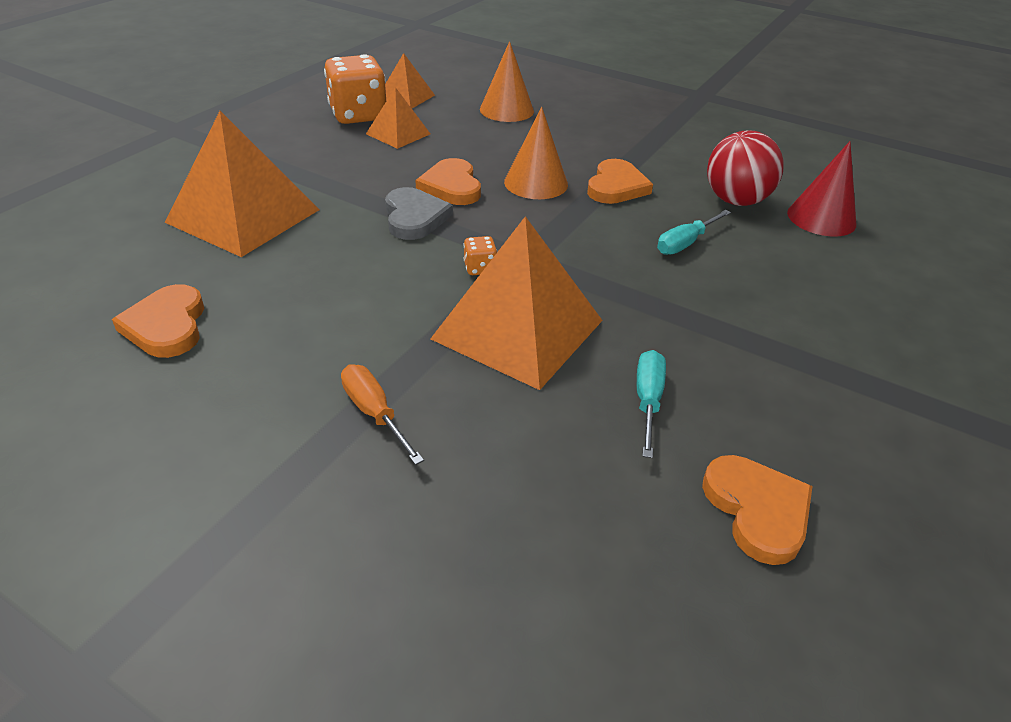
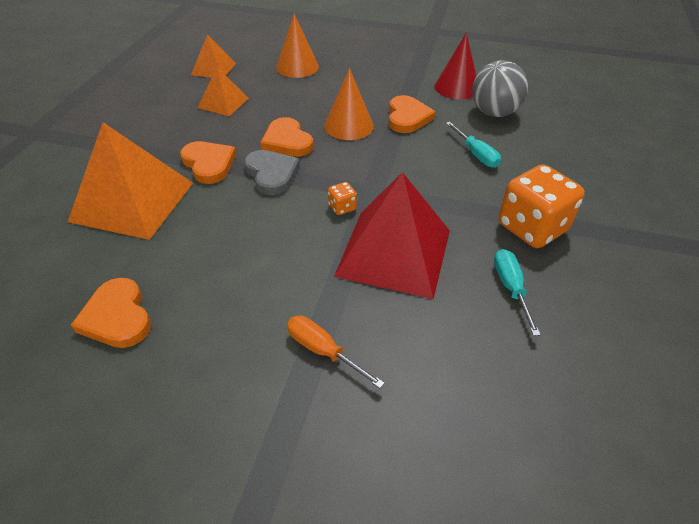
camera: 15 degrees left, 5 degrees up
orange dice [324,54,386,124] -> orange dice moved to [498,164,585,248]
orange pyramid [430,216,603,390] -> red pyramid [334,172,450,299]
turquoise screwdriver [657,210,731,255] -> turquoise screwdriver turned 60 degrees counterclockwise [446,122,501,168]
orange heart [702,455,813,565] -> orange heart moved to [180,141,236,184]
red ball [707,131,784,206] -> grey ball [472,60,528,117]
red cone [787,141,856,236] -> red cone moved to [435,33,476,99]

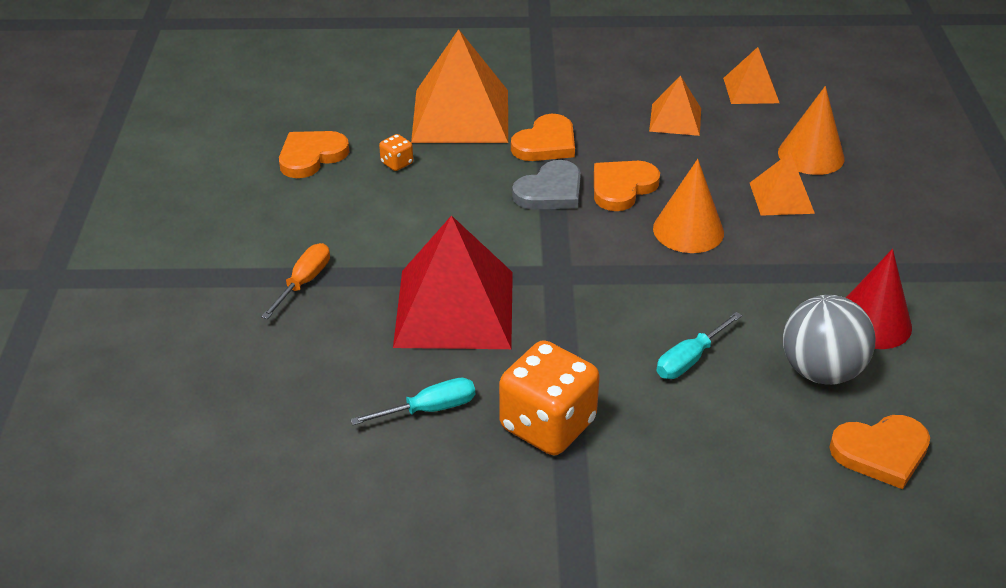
camera: 75 degrees right, 5 degrees down
orange dice [328,182,357,215] -> orange dice moved to [379,134,413,171]
orange heart [389,95,436,133] -> orange heart moved to [829,415,930,489]
none -> orange pyramid [750,152,815,216]

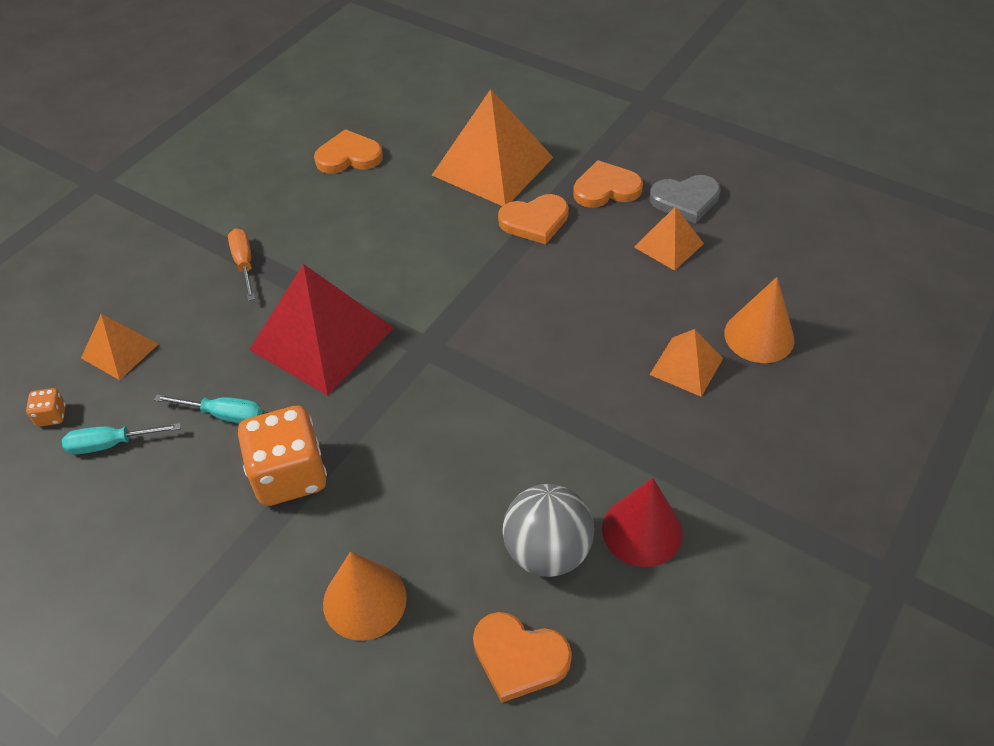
camera: 35 degrees right, 10 degrees up
orange screwdriver [261,243,330,319] -> orange screwdriver turned 75 degrees counterclockwise [228,228,255,301]
orange dice [379,134,413,171] -> orange dice moved to [26,388,66,427]
grey heart [512,160,581,210] -> grey heart moved to [649,175,721,223]
orange heart [594,161,660,211] -> orange heart moved to [573,160,643,208]
orange cone [653,159,724,253] -> orange cone moved to [323,551,407,641]
turquoise screwdriver [657,312,742,379] -> turquoise screwdriver moved to [62,423,181,455]
orange pyramid [723,47,779,104] -> orange pyramid moved to [81,314,158,380]

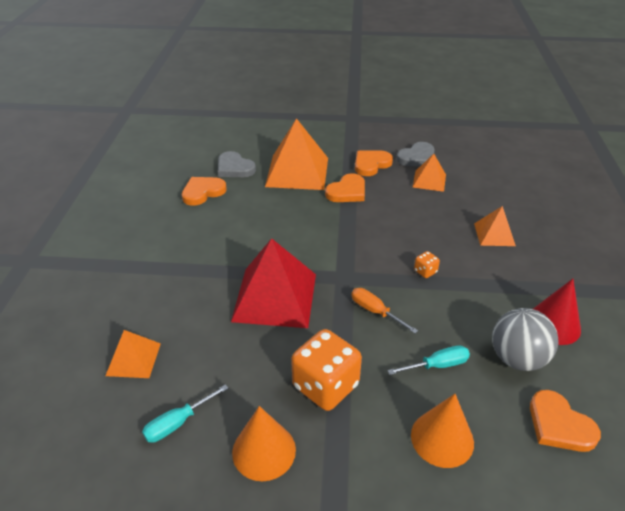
camera: 30 degrees left, 10 degrees down
orange dice [26,388,66,427] -> orange dice moved to [414,251,440,278]
turquoise screwdriver [154,394,263,424] -> turquoise screwdriver moved to [387,345,470,375]
orange screwdriver [228,228,255,301] -> orange screwdriver moved to [352,288,418,333]
orange heart [473,612,572,703] -> orange heart turned 60 degrees clockwise [530,390,601,452]
orange cone [724,277,794,363] -> orange cone moved to [232,406,296,481]
none -> grey heart [218,151,256,177]

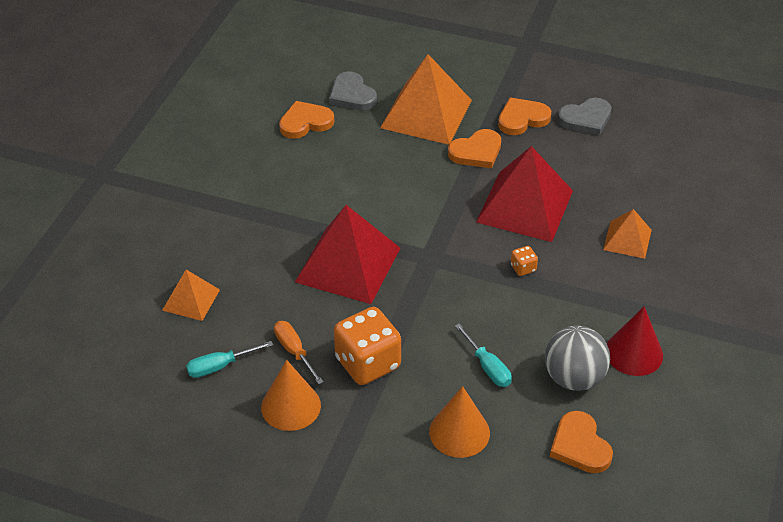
camera: 15 degrees right, 5 degrees up
orange screwdriver [352,288,418,333] -> orange screwdriver moved to [274,321,324,384]
turquoise screwdriver [387,345,470,375] -> turquoise screwdriver turned 60 degrees clockwise [455,323,512,387]
orange pyramid [412,154,446,192] -> none
none -> red pyramid [476,146,573,242]

